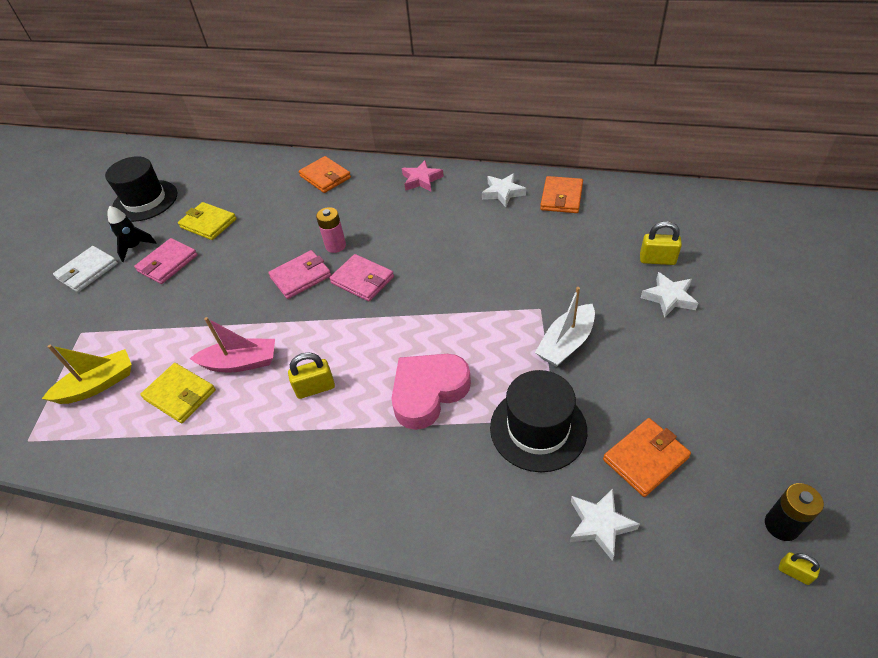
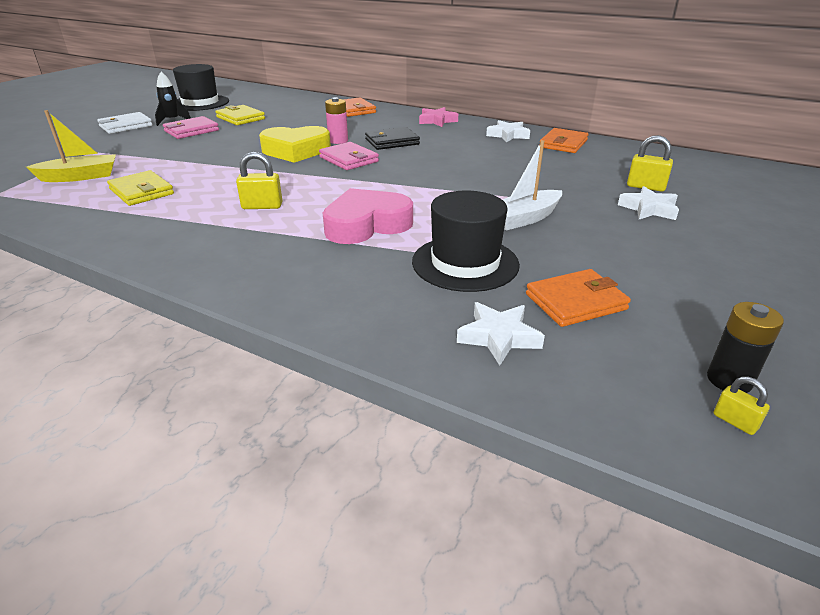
camera: 10 degrees right, 15 degrees down
pink boat [189,317,275,373] -> none
pink wallet [268,250,331,299] -> yellow heart [259,126,331,163]
none -> black wallet [365,127,420,150]

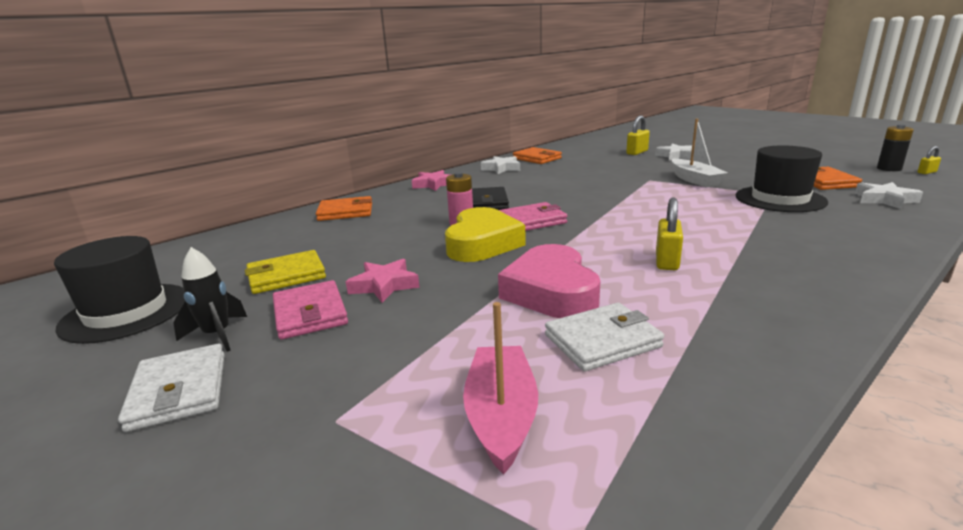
camera: 70 degrees left, 10 degrees down
yellow boat [26,110,116,182] -> pink boat [463,302,538,475]
yellow wallet [107,170,174,206] -> white wallet [545,303,664,371]
pink heart [323,188,413,244] -> pink heart moved to [498,244,600,318]
none -> pink star [346,259,420,303]

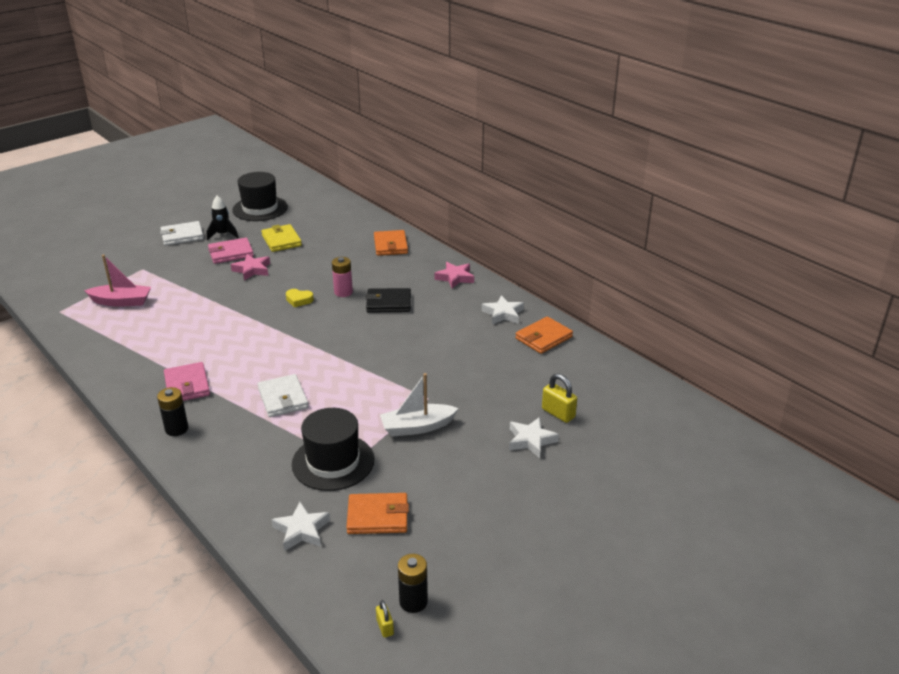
camera: 90 degrees right, 10 degrees up
yellow heart [445,207,526,262] -> yellow heart [286,289,314,307], size x0.45
pink heart [498,244,600,318] -> none
pink wallet [499,202,567,231] -> pink wallet moved to [164,362,210,401]
white wallet [545,303,664,371] -> white wallet moved to [258,374,309,417]
yellow padlock [656,197,683,270] -> none
none -> black battery [157,387,188,436]

